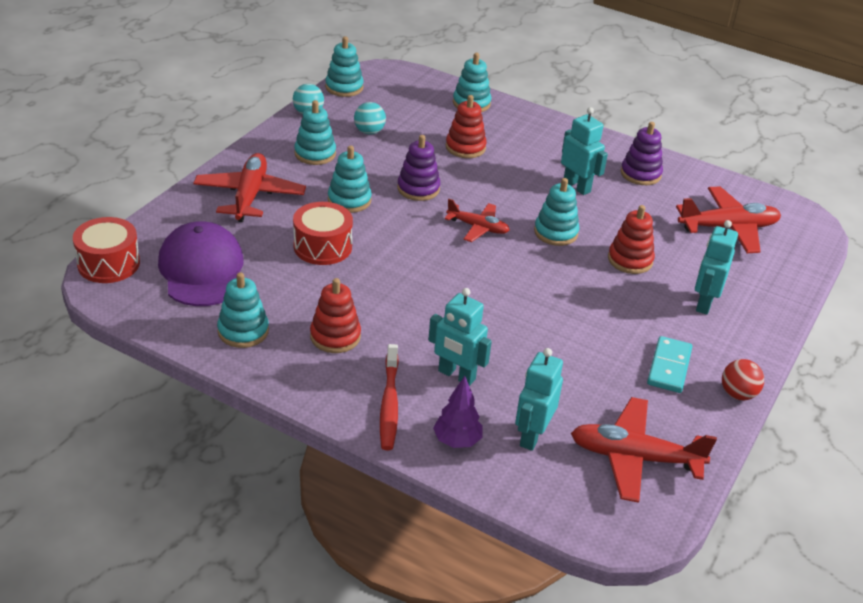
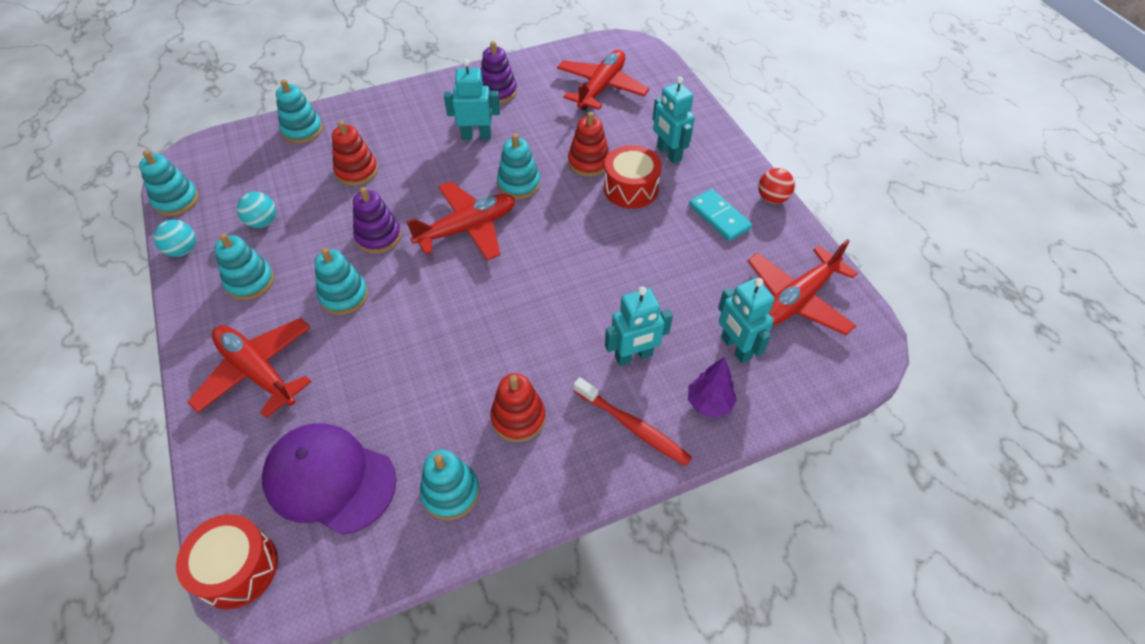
camera: 50 degrees left, 15 degrees up
red drum [293,202,353,265] -> red drum moved to [604,145,662,209]
red plane [444,198,509,242] -> red plane [406,181,515,261], size x1.65

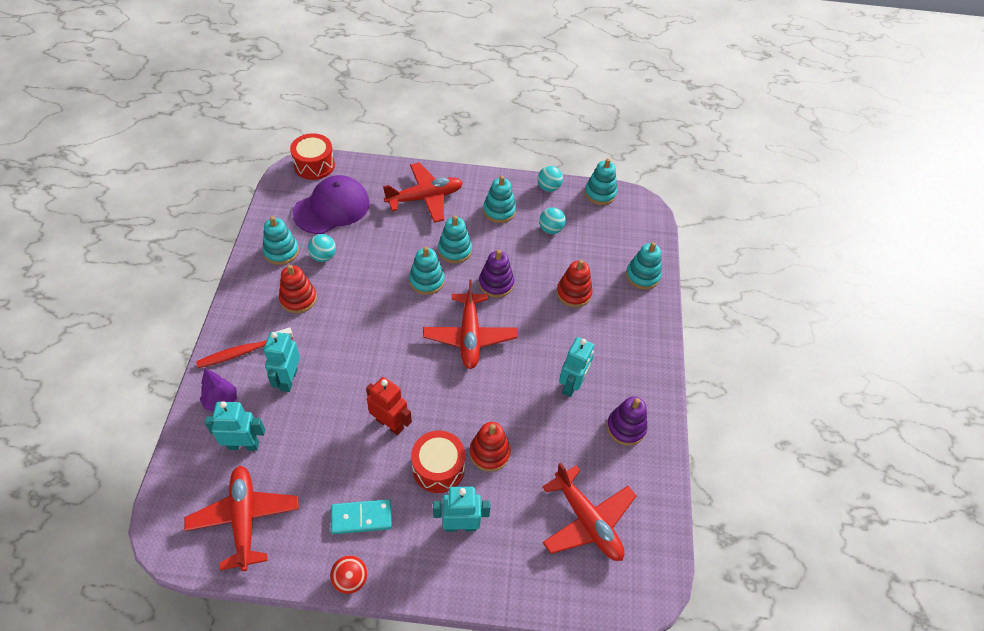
camera: 115 degrees right, 0 degrees up
turquoise stacking toy [497,134,540,199] -> turquoise stacking toy moved to [409,247,445,295]
none -> turquoise ball [308,234,336,262]
none -> red robot [366,377,412,435]

